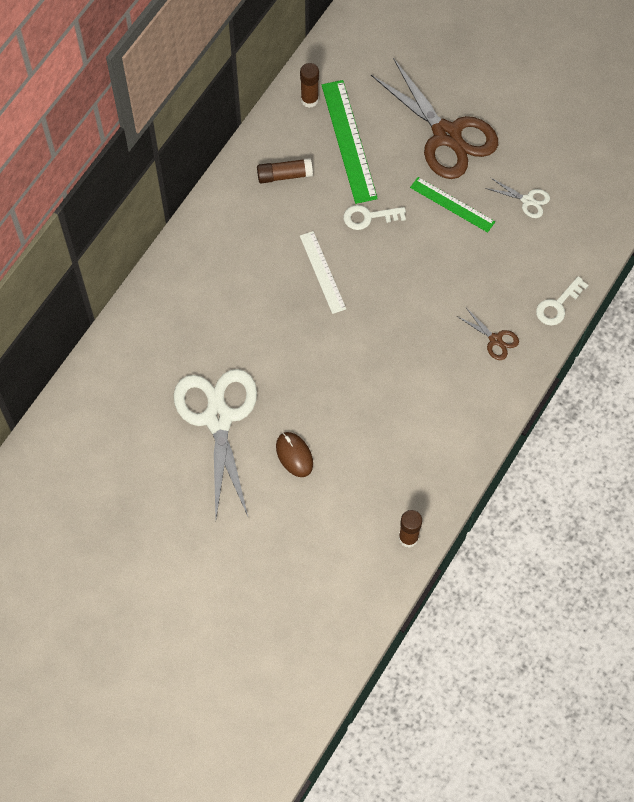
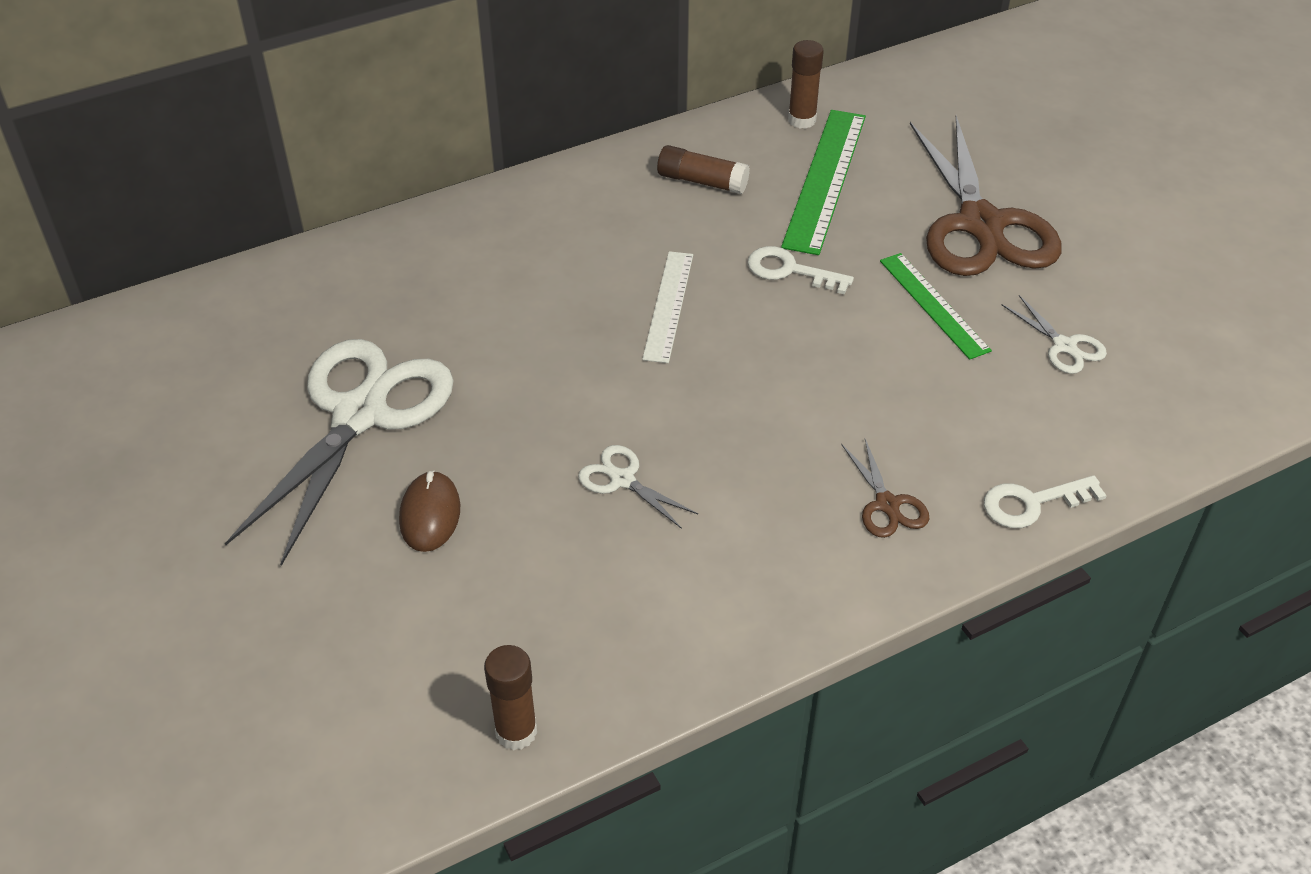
camera: 30 degrees right, 20 degrees down
none -> white scissors [578,445,698,529]

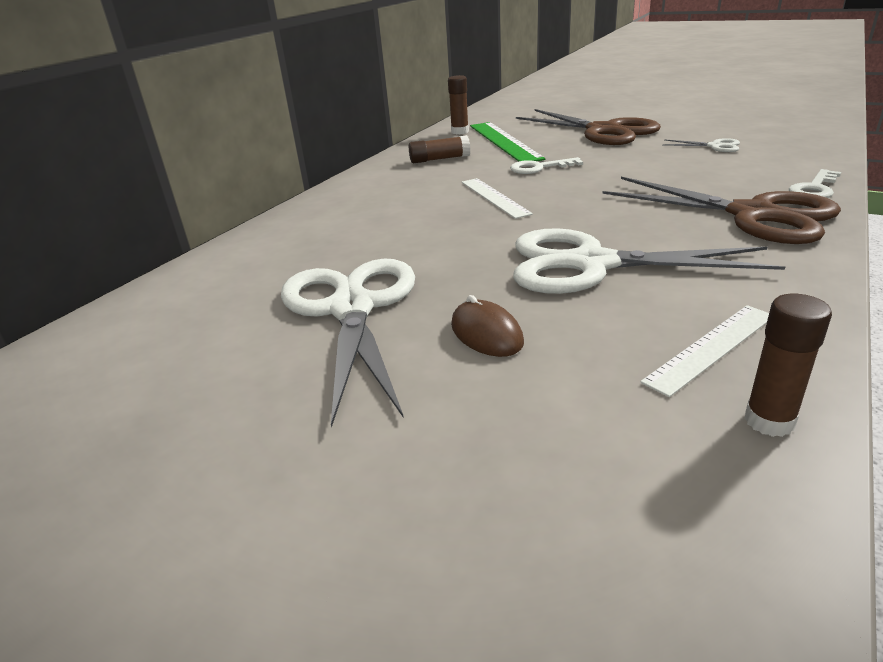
camera: 30 degrees left, 15 degrees down
white scissors [578,445,698,529] -> white scissors [513,228,785,294], size x2.36
brown scissors [842,439,930,538] -> brown scissors [602,177,841,244], size x2.36
green ruler [880,253,992,360] -> none
none -> white ruler [640,305,769,397]

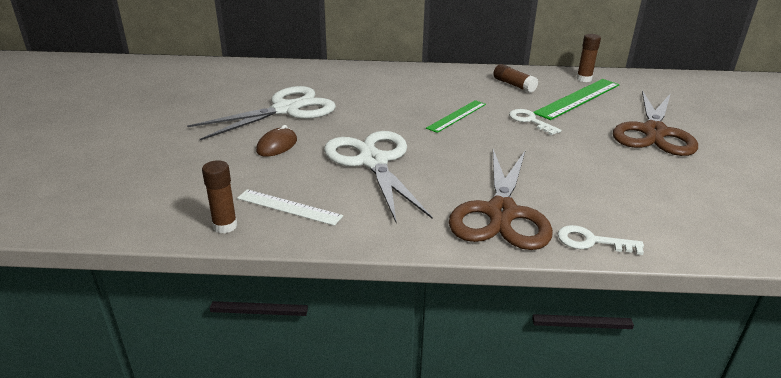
camera: 60 degrees right, 0 degrees up
white ruler [462,178,533,219] -> green ruler [426,100,486,133]
white scissors [662,138,740,152] -> none

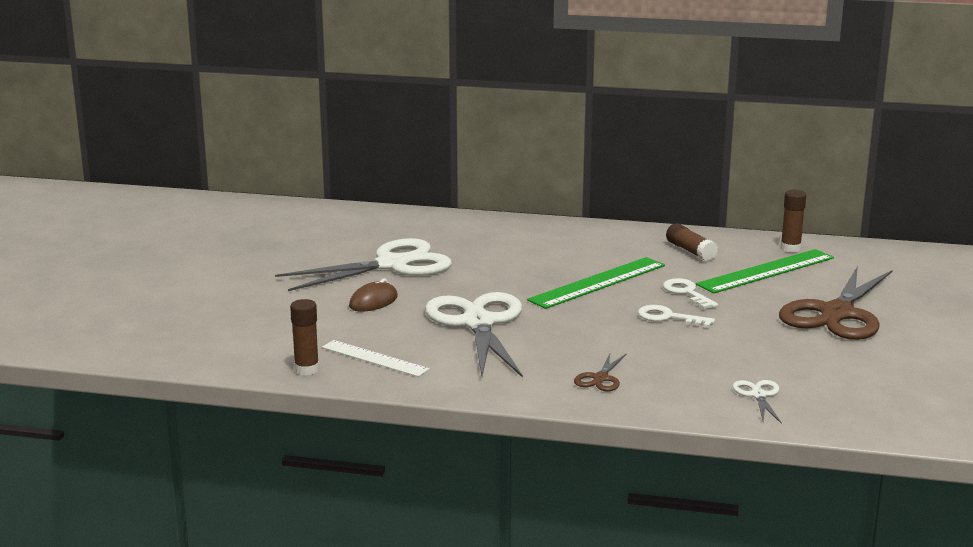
camera: 10 degrees right, 10 degrees down
green ruler [426,100,486,133] -> green ruler [527,257,665,309], size x1.57
brown scissors [449,149,553,250] -> brown scissors [574,353,627,391], size x0.42
white key [558,225,644,255] -> white key moved to [638,305,715,328]
none -> white scissors [733,380,782,424]

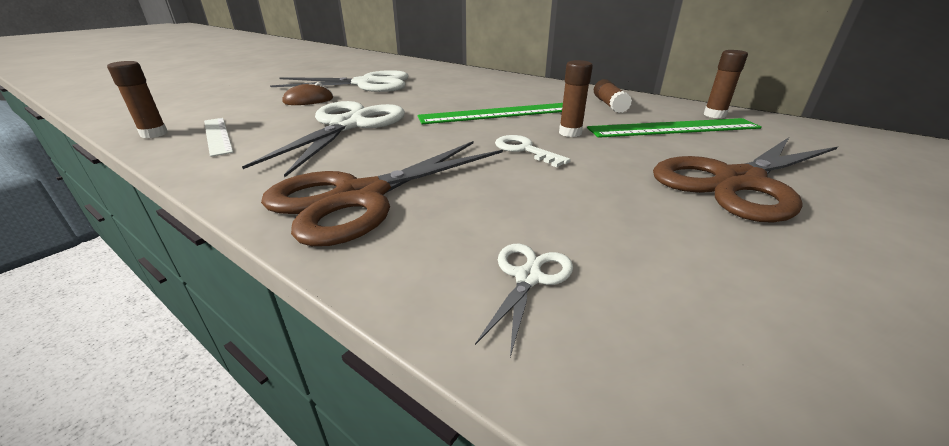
camera: 25 degrees right, 10 degrees up
brown scissors [574,353,627,391] -> brown scissors [261,141,503,246], size x2.36
white key [663,278,718,309] -> brown glue stick [559,60,593,137]

